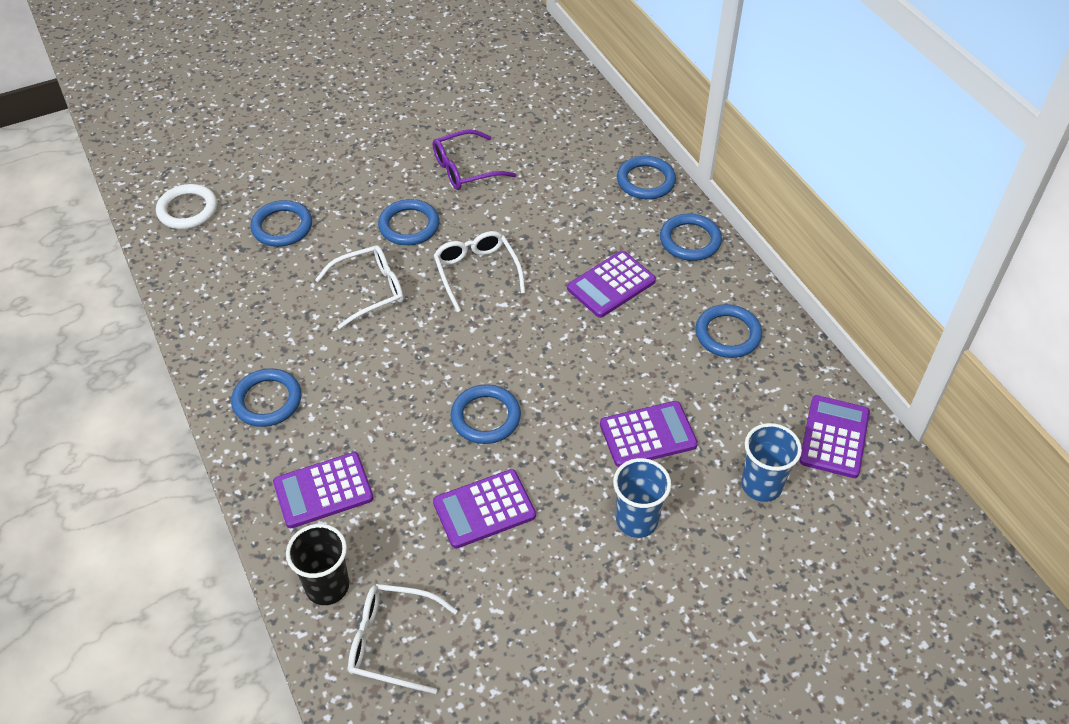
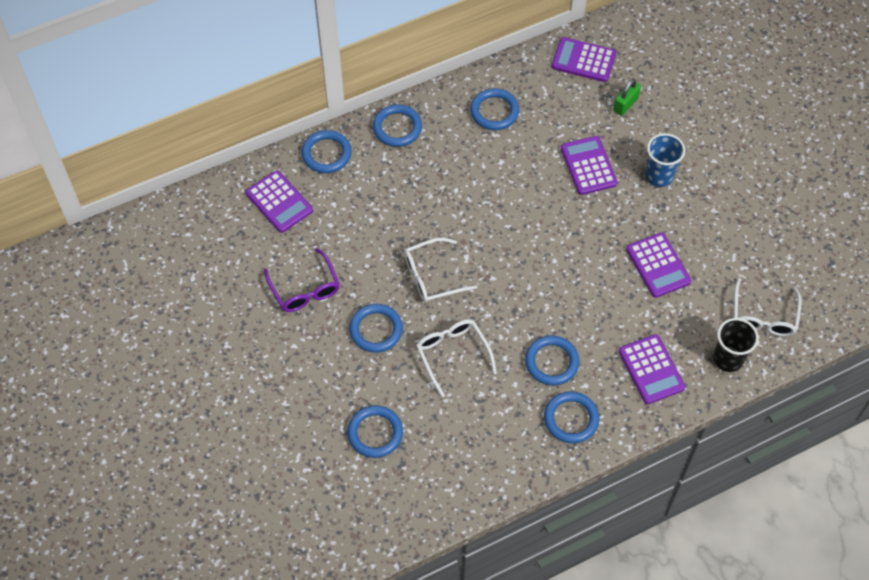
camera: 90 degrees left, 10 degrees up
white ring [156,184,217,229] -> none
blue ring [450,384,521,444] -> blue ring moved to [525,335,579,386]
purple calculator [567,251,656,318] -> purple calculator moved to [246,170,313,233]
blue cup [741,423,802,502] -> green padlock [613,79,641,116]

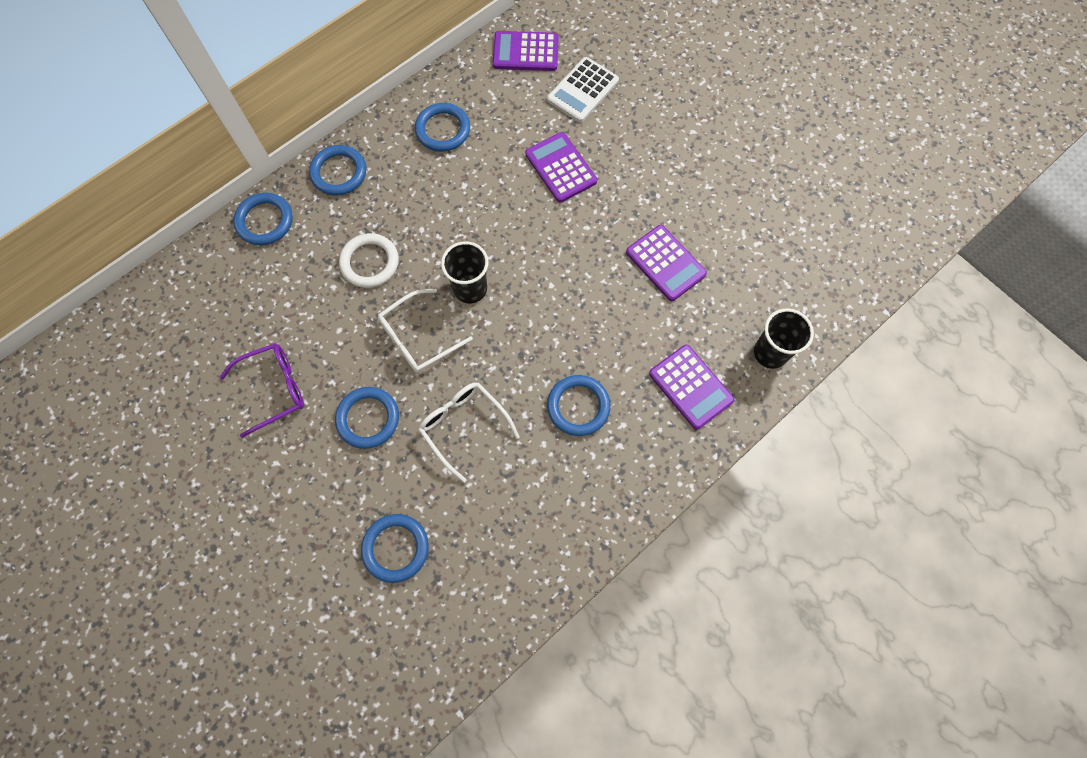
camera: 15 degrees left, 10 degrees up
purple calculator [246,170,313,233] -> none
purple glasses [264,248,340,312] -> purple glasses turned 75 degrees counterclockwise [220,343,304,438]
blue ring [544,391,599,444] -> none
green padlock [613,79,641,116] -> white calculator [547,57,619,122]
blue cup [645,133,685,187] -> none
white glasses [734,278,802,336] -> none
none -> white ring [339,233,399,288]
none -> black cup [441,241,489,303]

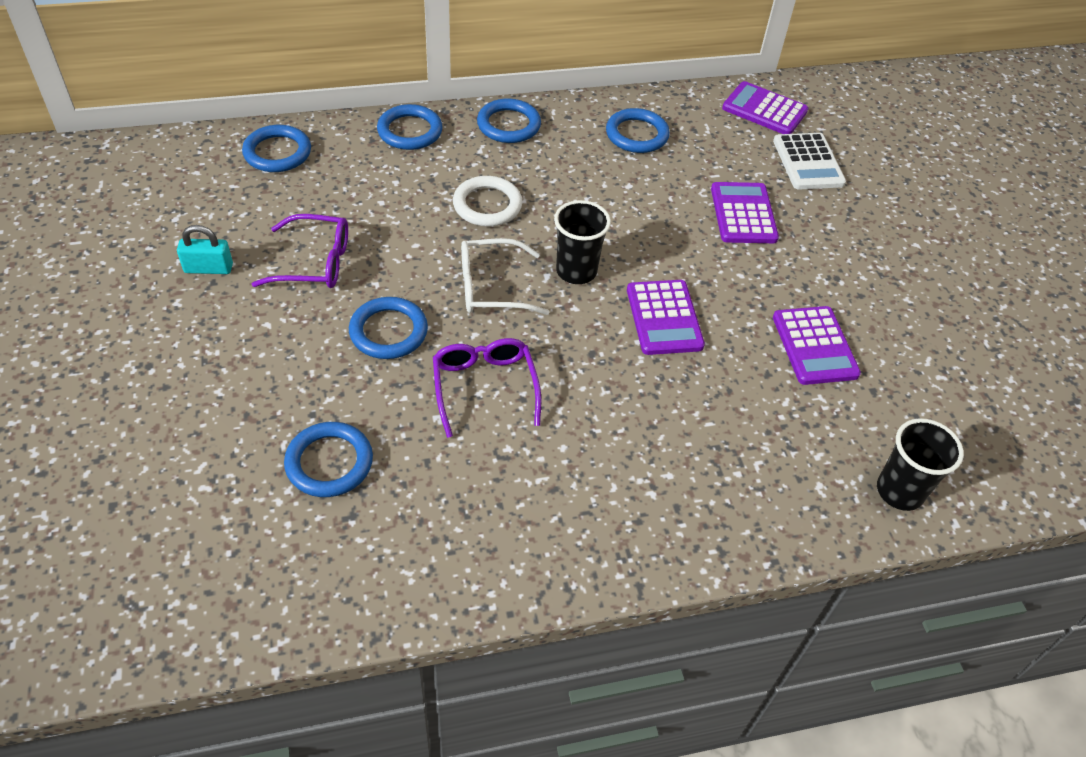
camera: 25 degrees right, 20 degrees down
white glasses [418,382,520,483] -> purple glasses [433,338,541,438]
white calculator [547,57,619,122] -> white calculator turned 75 degrees counterclockwise [773,133,846,190]
blue ring [547,375,611,436] -> blue ring moved to [242,125,311,172]
purple calculator [649,345,735,430] -> purple calculator moved to [627,280,705,355]
none -> turquoise padlock [177,225,233,274]

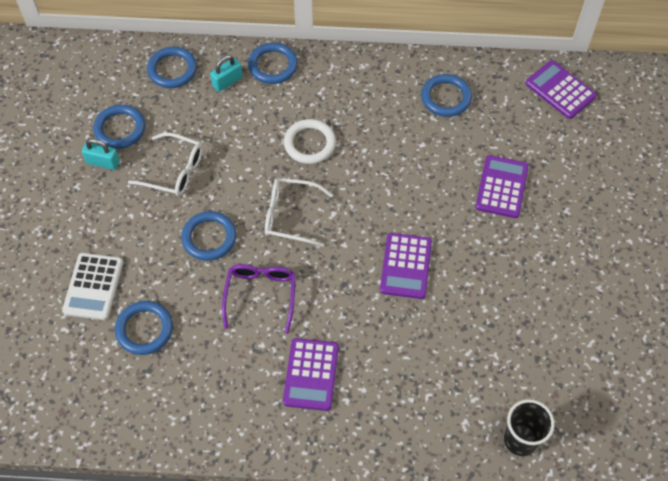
camera: 20 degrees right, 10 degrees up
purple glasses [252,214,348,288] -> white glasses [128,133,203,196]
blue ring [477,98,541,143] -> blue ring moved to [93,105,145,149]
black cup [554,200,611,284] -> none
white calculator [773,133,846,190] -> white calculator moved to [62,253,123,320]
purple calculator [773,306,861,385] -> purple calculator moved to [283,338,339,411]
none -> turquoise padlock [210,55,243,92]

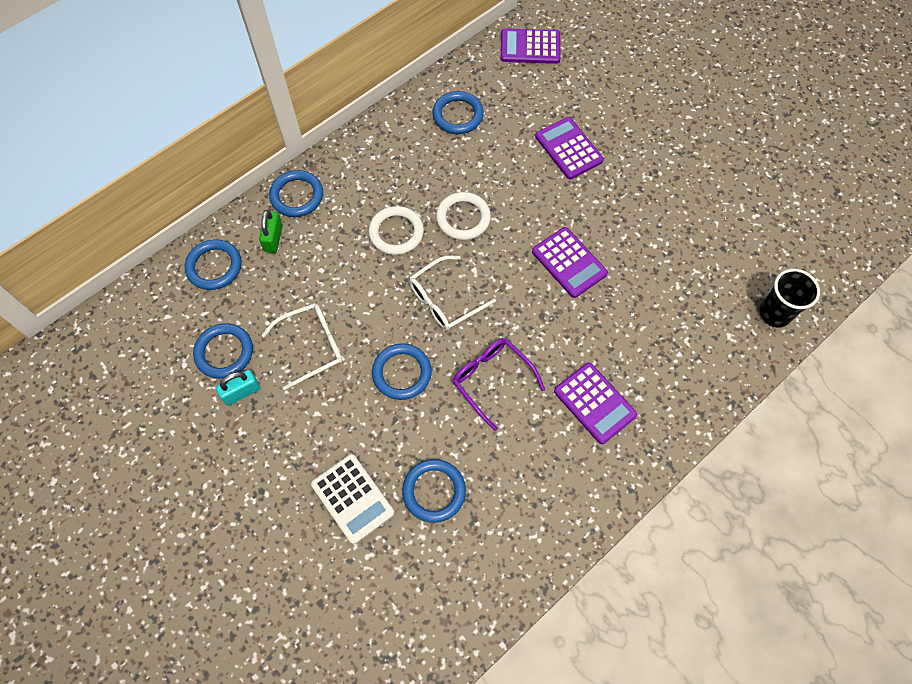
camera: 45 degrees left, 5 degrees up
turquoise padlock [210,55,243,92] -> green padlock [259,210,283,253]
none -> white ring [436,192,491,240]

